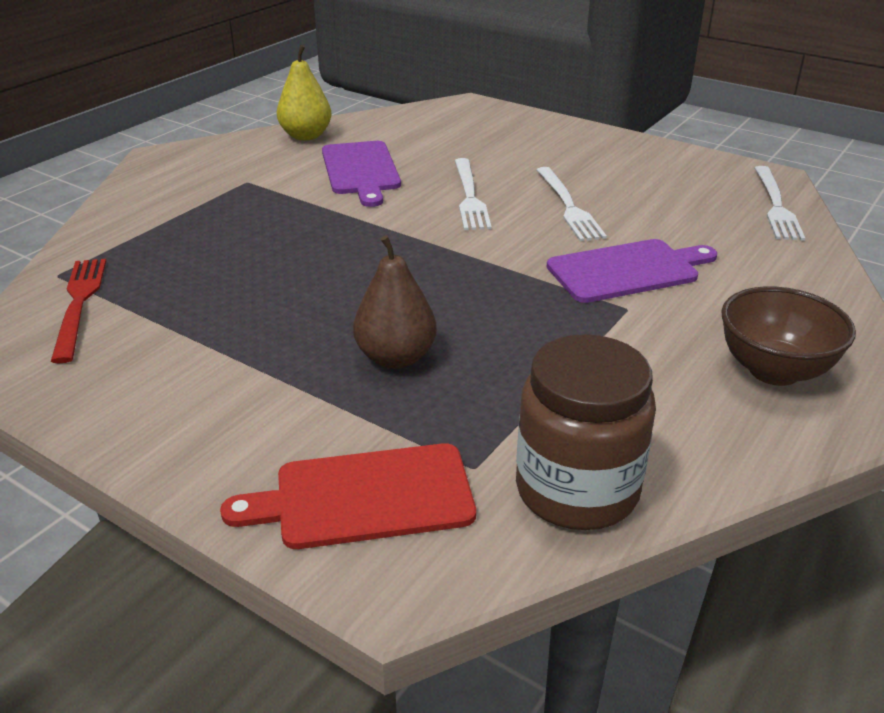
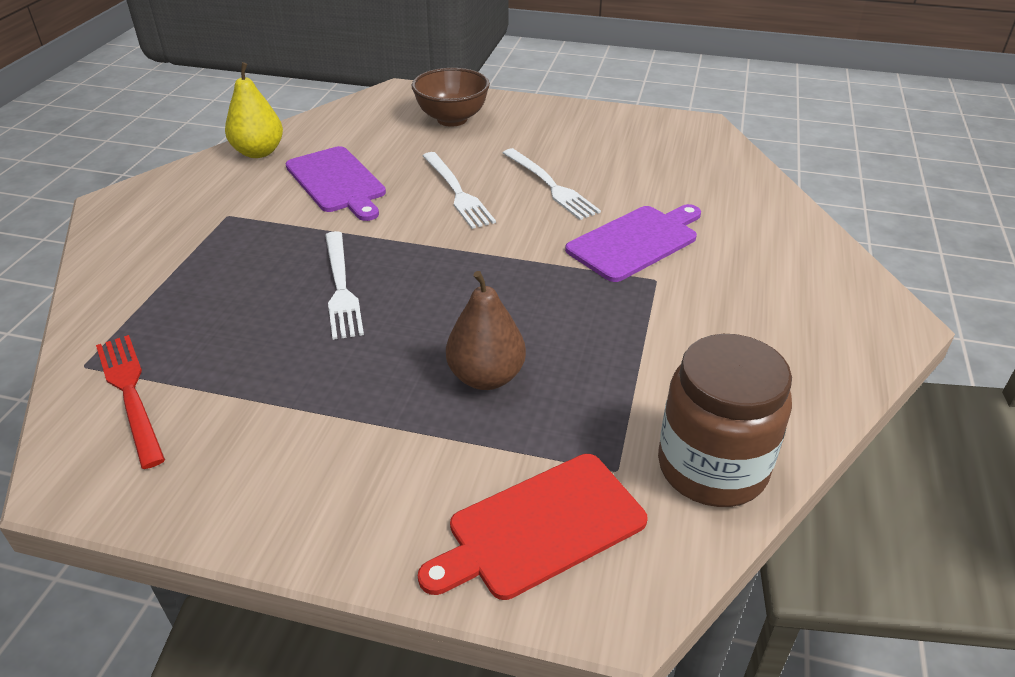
camera: 20 degrees left, 5 degrees up
brown bowl [721,286,856,386] -> brown bowl moved to [412,68,490,127]
white fork [755,166,805,241] -> white fork moved to [325,231,364,340]

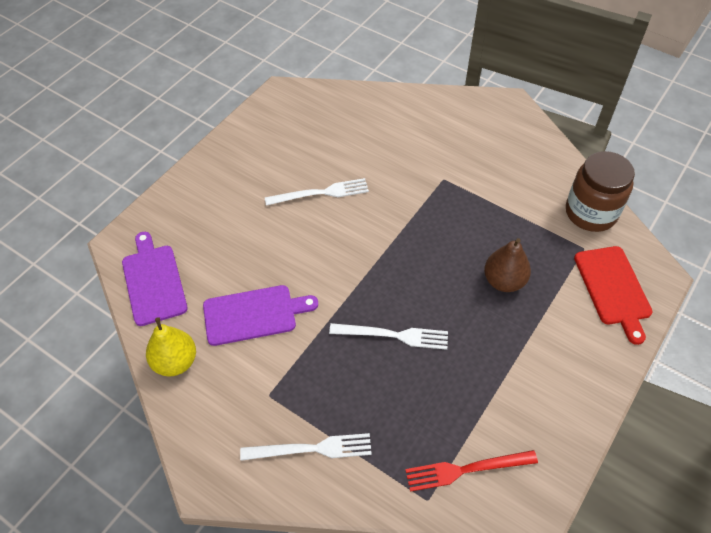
camera: 70 degrees left, 15 degrees up
brown bowl [412,68,490,127] -> none
white fork [423,152,496,229] -> white fork moved to [240,433,372,461]
purple cutting board [565,204,701,282] -> purple cutting board moved to [122,232,188,326]

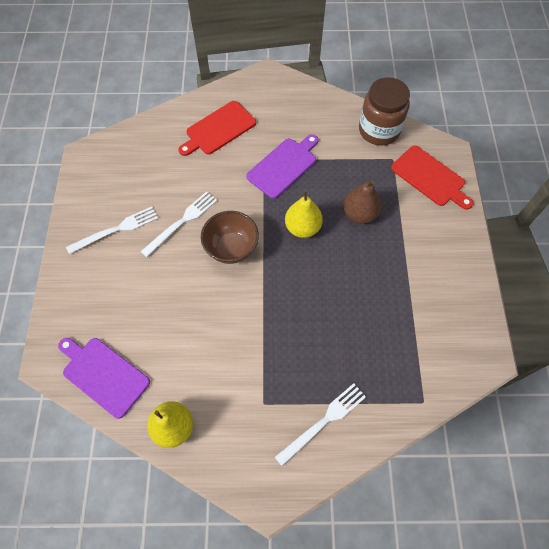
camera: 35 degrees left, 10 degrees up
purple cutting board [203,285,318,346] -> purple cutting board moved to [246,134,318,199]
white fork [329,323,448,350] -> white fork moved to [66,207,158,254]
red fork [405,450,538,492] -> none
none -> red cutting board [178,101,256,156]
none -> brown bowl [201,211,259,264]
none -> yellow pear [285,191,323,238]

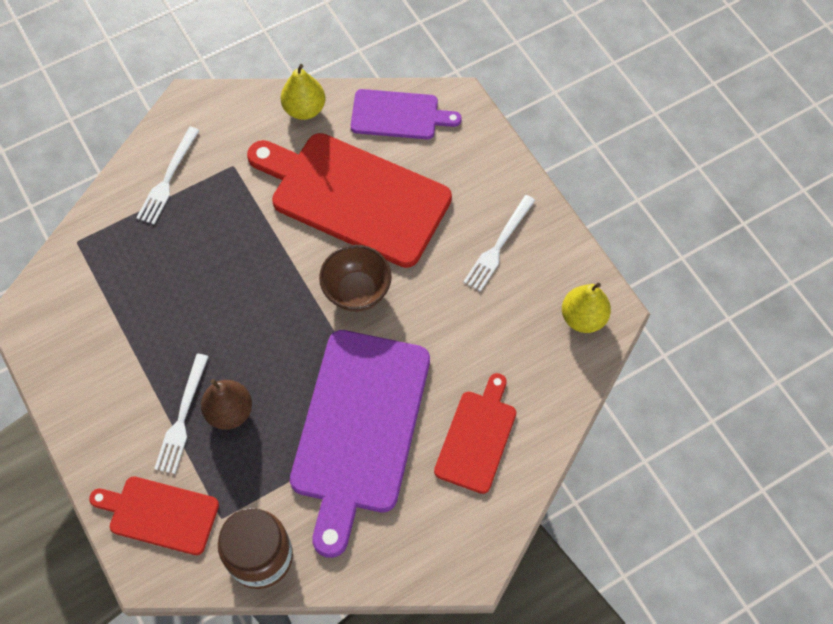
camera: 150 degrees right, 0 degrees up
white fork [141,191,217,257] -> white fork moved to [154,354,209,474]
purple cutting board [246,134,318,199] -> purple cutting board [290,330,430,558], size x1.85
yellow pear [285,191,323,238] -> yellow pear moved to [562,283,611,333]
none -> red cutting board [247,133,452,268]

